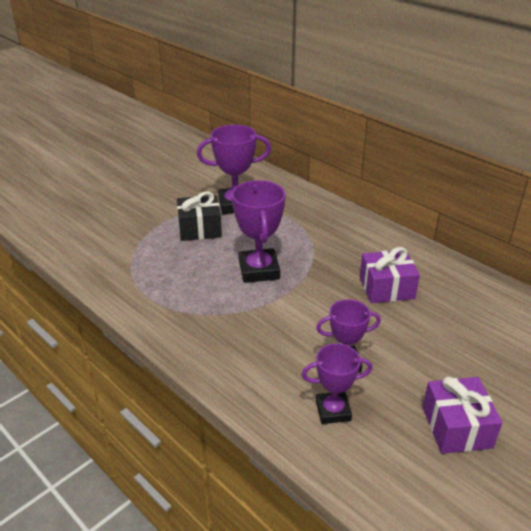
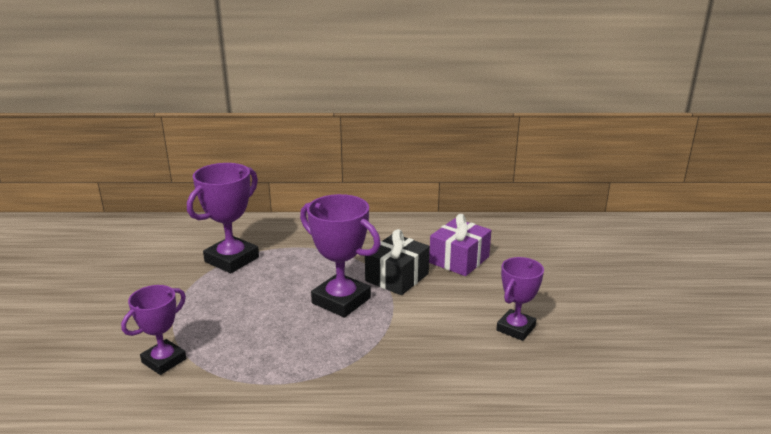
camera: 45 degrees left, 10 degrees down
black gift [177,191,222,241] -> black gift moved to [365,229,430,295]
purple trophy [302,343,372,424] -> purple trophy moved to [121,285,186,375]
purple gift [423,377,502,454] -> none

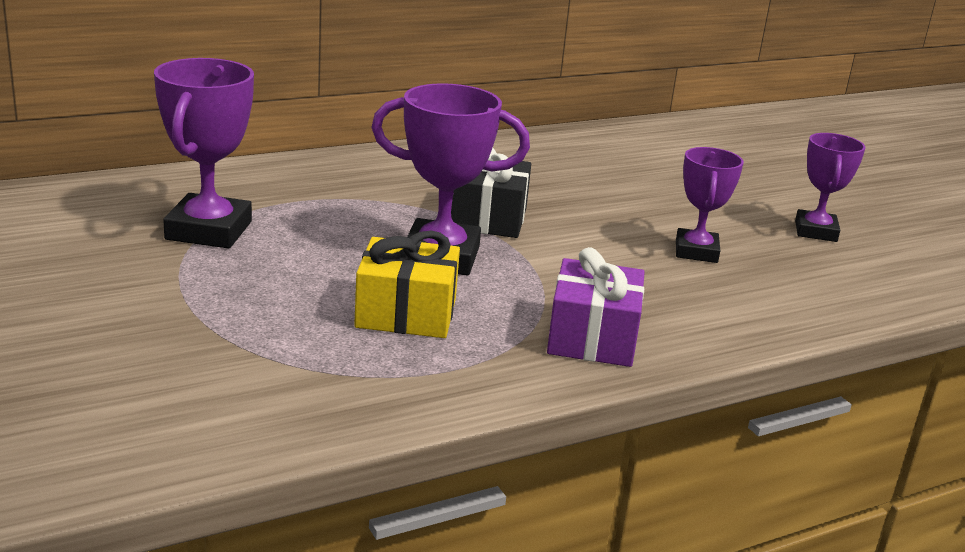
camera: 30 degrees left, 0 degrees up
purple trophy [121,285,186,375] -> purple trophy moved to [795,133,865,242]
purple gift [429,214,491,276] -> purple gift moved to [547,247,645,367]
none -> yellow gift [354,231,460,338]

